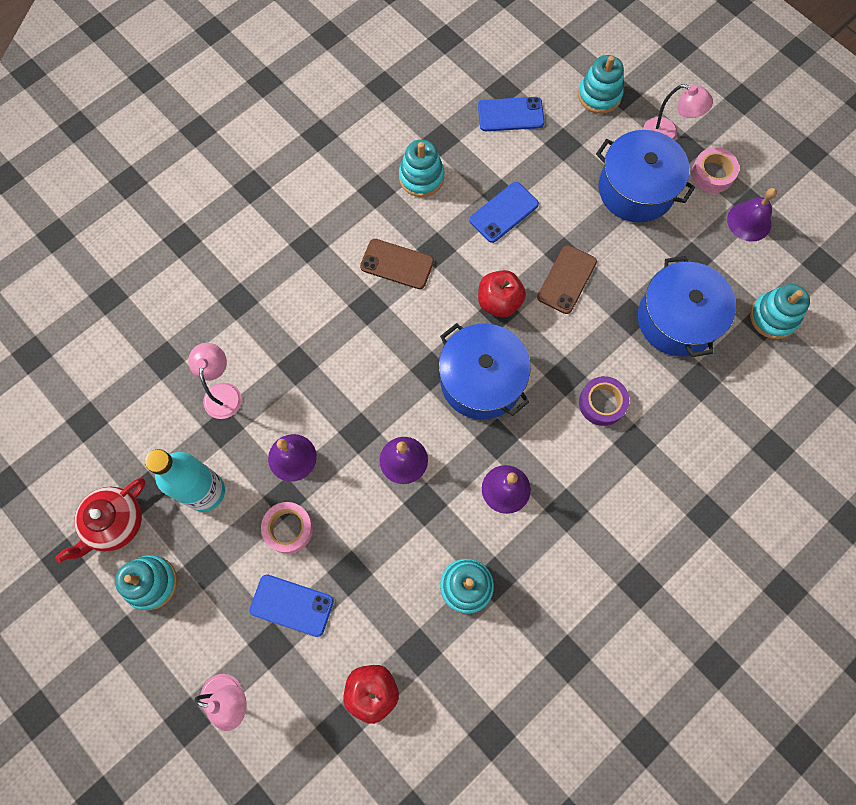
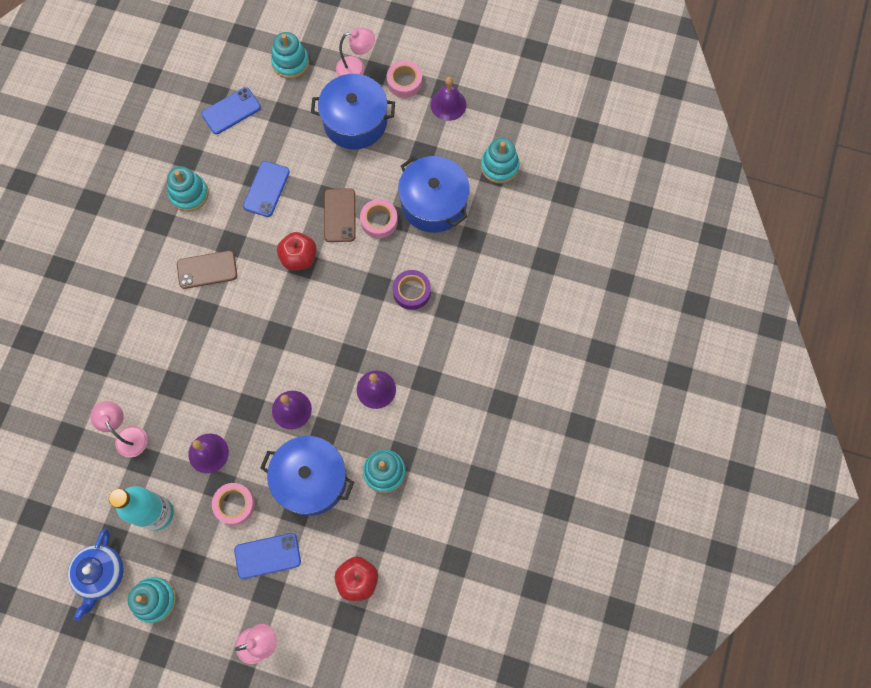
camera: 30 degrees left, 0 degrees up
red teapot [55,478,145,563] -> blue teapot [68,528,124,621]
blue pot [439,323,531,420] -> blue pot moved to [260,436,354,516]
none -> pink tape [360,199,398,238]

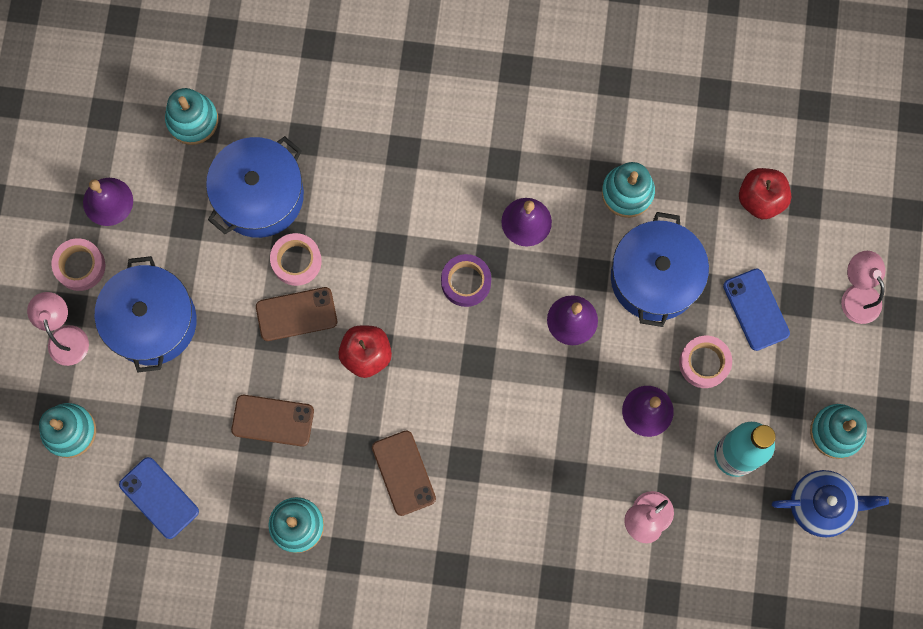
camera: 100 degrees left, 5 degrees up
blue phone [243,161,290,217] -> brown phone [231,395,314,447]
purple tape [393,270,431,310] -> purple tape moved to [441,254,491,307]

